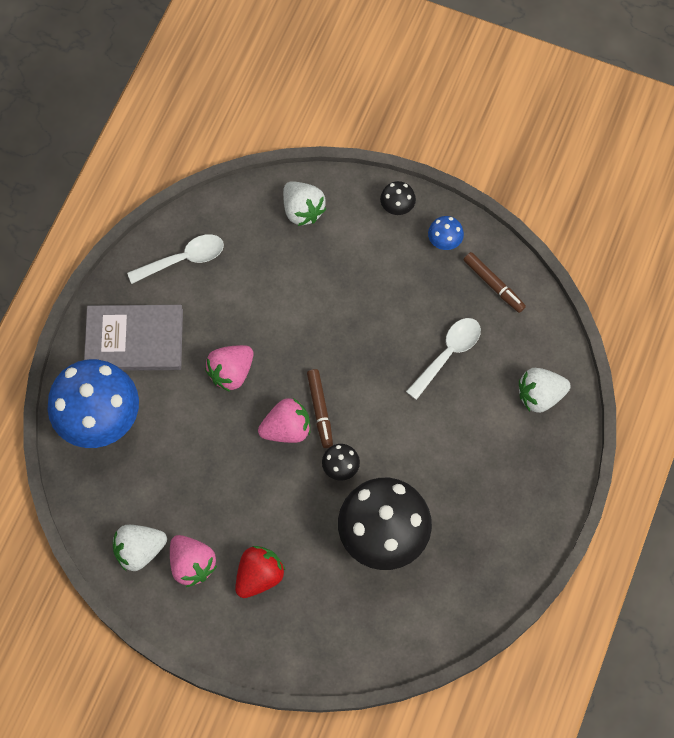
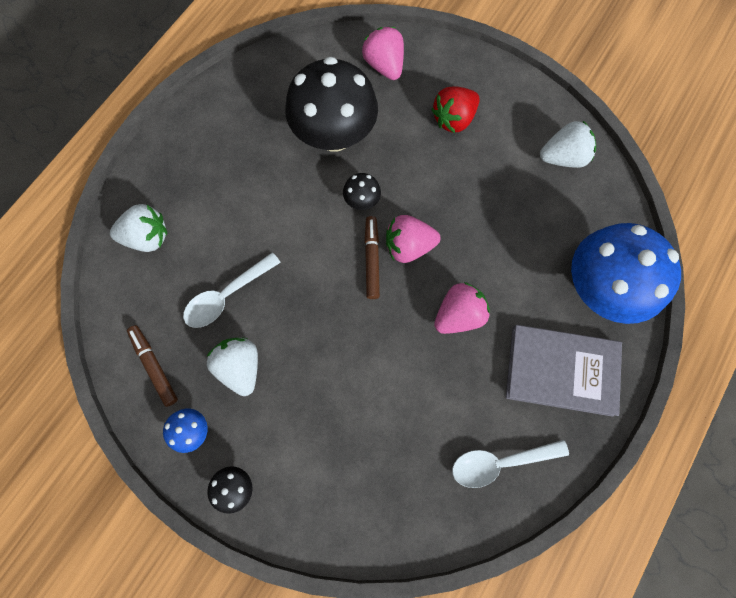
camera: 170 degrees left, 5 degrees up
pink strawberry [170,535,217,587] -> pink strawberry moved to [362,27,404,80]
white strawberry [283,181,326,226] -> white strawberry moved to [206,338,258,396]

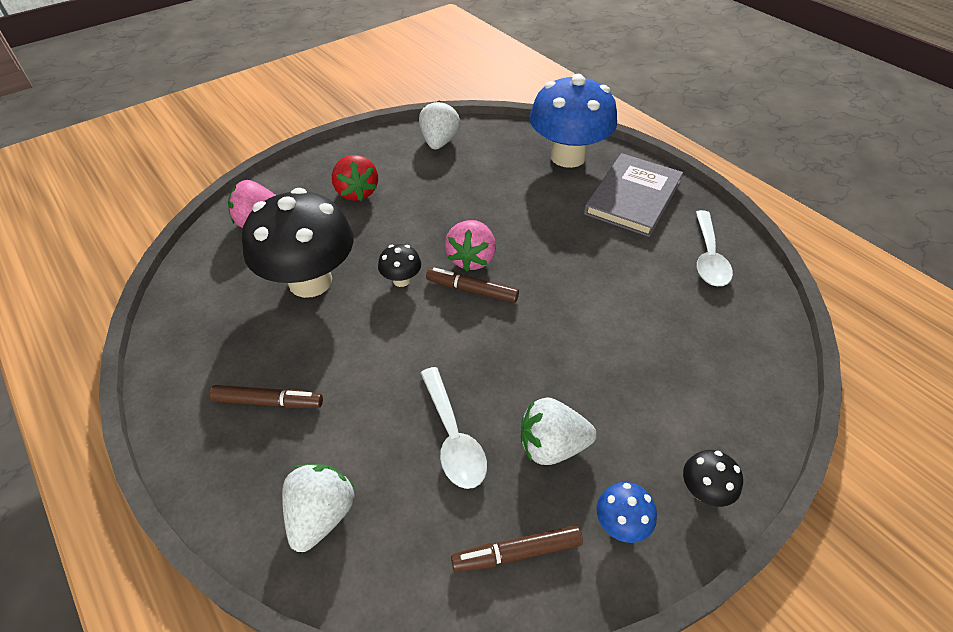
camera: 70 degrees left, 25 degrees down
pink strawberry [434,282,490,334] -> none
none -> brown marker [210,385,323,408]

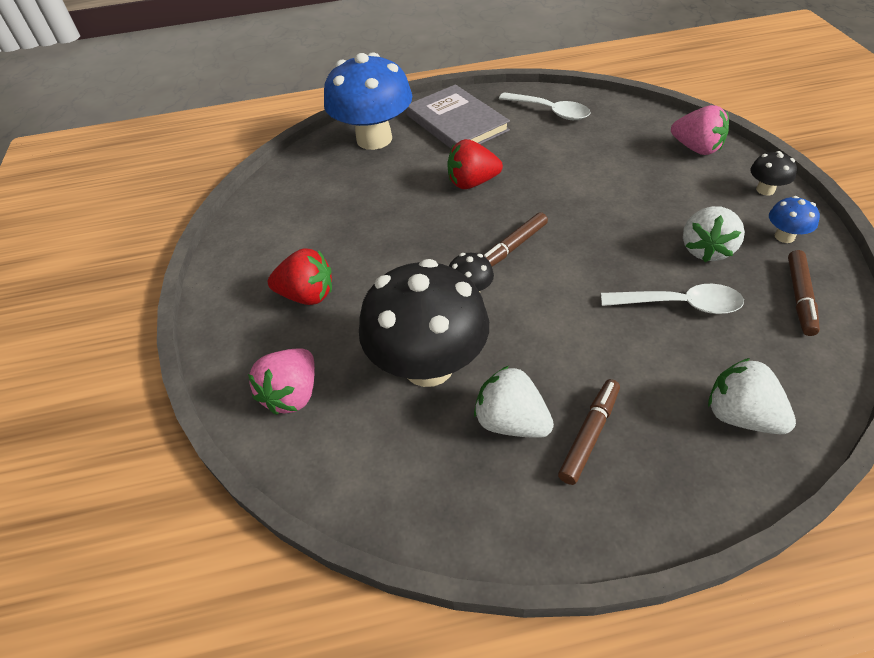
camera: 60 degrees left, 0 degrees up
white strawberry [419,101,460,150] -> white strawberry moved to [474,366,554,438]
pink strawberry [445,220,496,271] -> pink strawberry moved to [671,105,729,155]
none -> red strawberry [447,139,503,189]

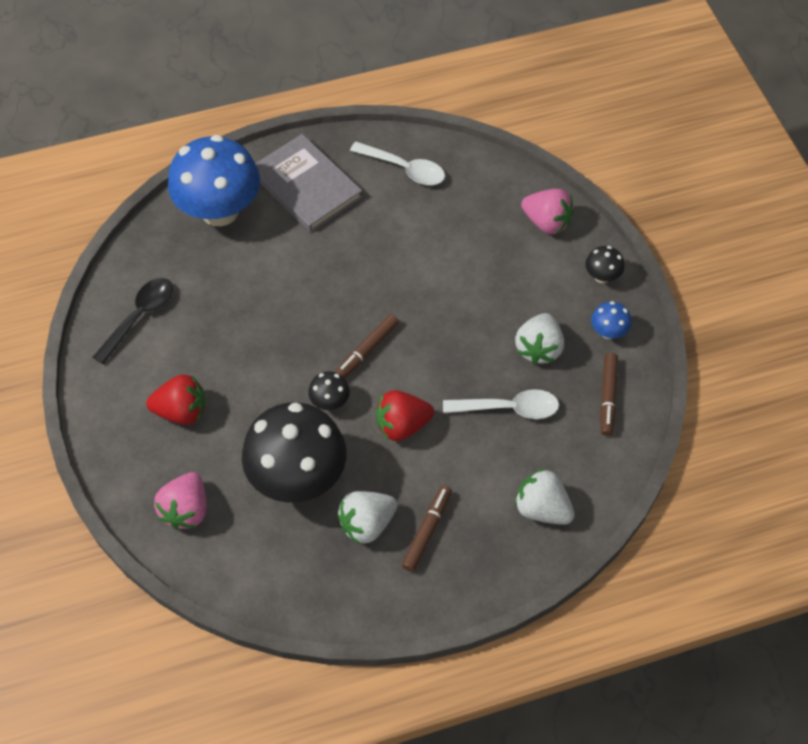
camera: 10 degrees left, 10 degrees up
red strawberry [447,139,503,189] -> red strawberry moved to [376,390,434,441]
white strawberry [474,366,554,438] -> white strawberry turned 60 degrees counterclockwise [337,491,398,545]
none -> black spoon [92,278,173,364]

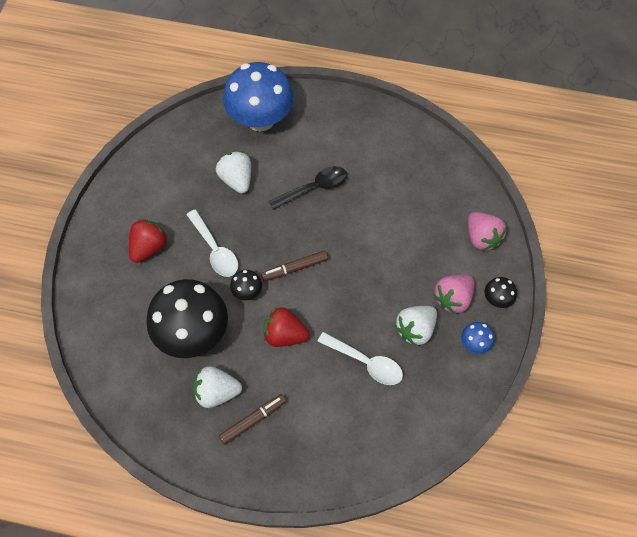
camera: 30 degrees right, 5 degrees up
black spoon [92,278,173,364] -> black spoon moved to [269,166,347,210]
red strawberry [146,374,205,425] -> red strawberry turned 90 degrees counterclockwise [129,219,168,263]
pink strawberry [154,472,207,530] -> pink strawberry moved to [433,275,474,314]
grey book [255,134,363,232] -> none
white spoon [350,142,445,185] -> white spoon moved to [187,209,238,277]
white strawberry [515,468,575,525] -> white strawberry moved to [216,151,251,194]
brown marker [600,353,618,436] -> none

